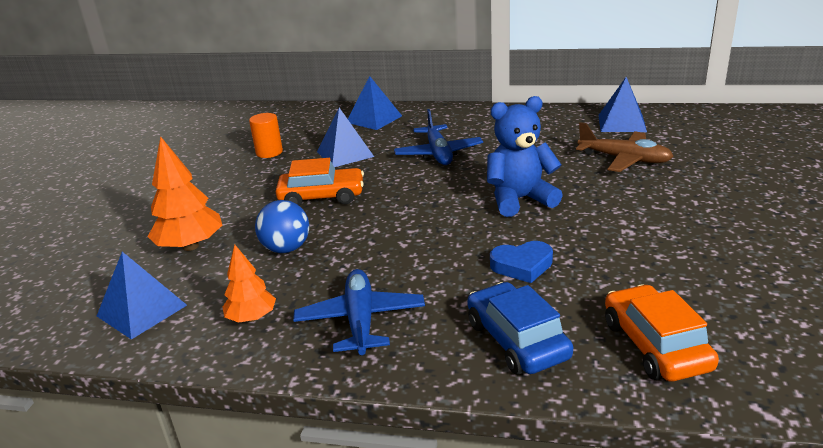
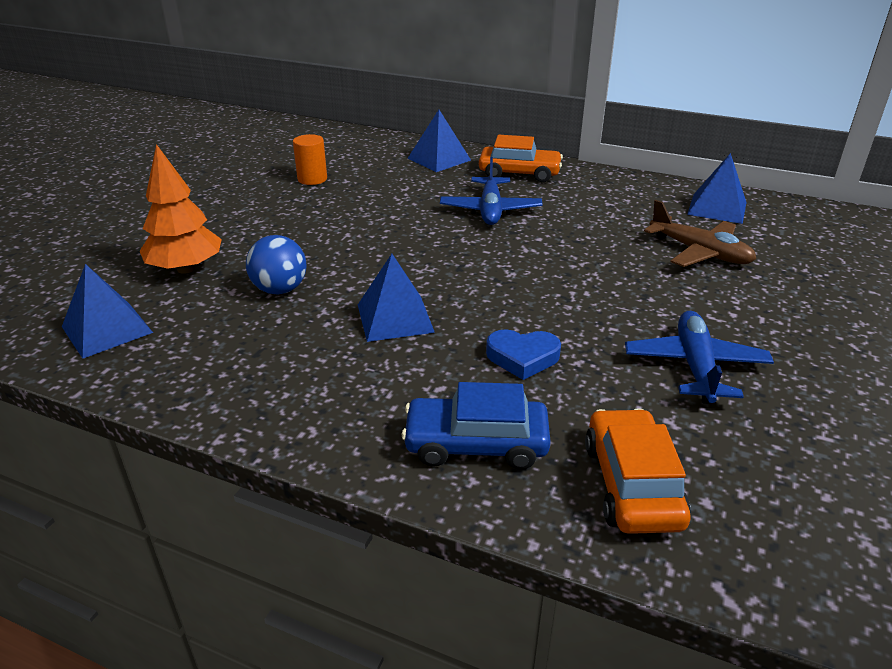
camera: 10 degrees right, 5 degrees up
orange tree [222,244,276,323] -> none
orange car [276,158,364,206] -> orange car moved to [479,135,563,182]
blue plane [293,269,425,356] -> blue plane moved to [625,311,774,404]
blue pyramid [317,108,374,167] -> blue pyramid moved to [358,254,435,342]
blue car [467,282,573,375] -> blue car turned 75 degrees counterclockwise [402,382,551,470]
blue teddy bear [487,96,563,217] -> none

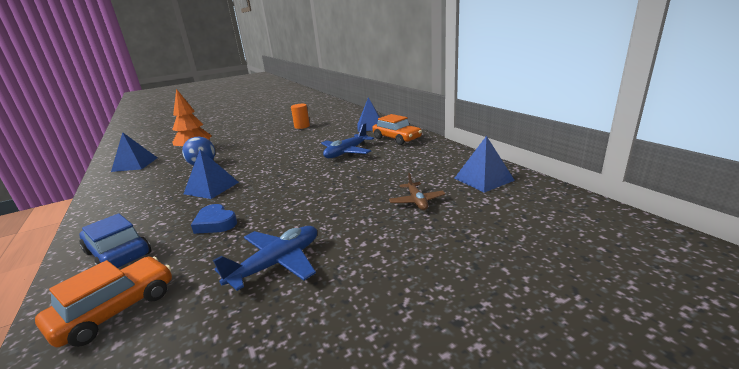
camera: 40 degrees right, 10 degrees down
brown plane [644,200,756,267] -> brown plane [389,173,445,210], size x0.65

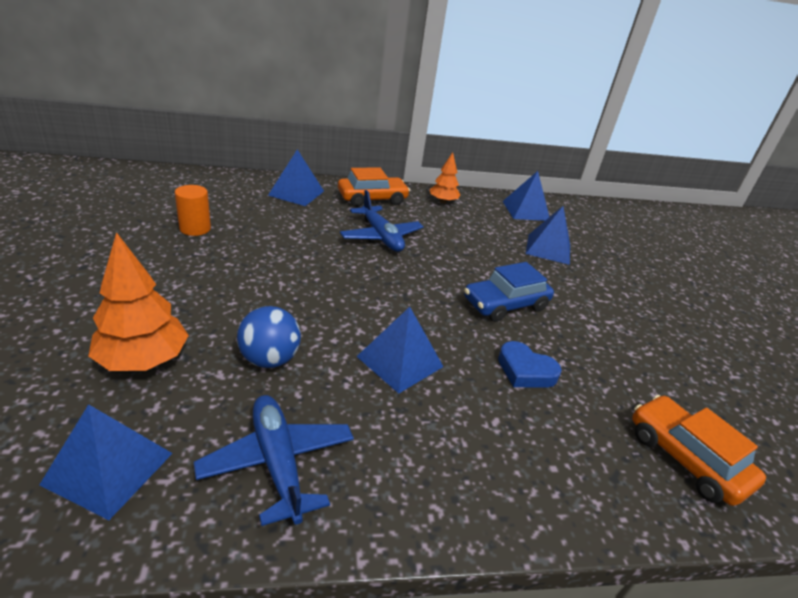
camera: 75 degrees left, 10 degrees up
blue car [80,213,151,268] -> blue car moved to [464,262,554,322]
blue heart [191,204,237,234] -> blue heart turned 60 degrees clockwise [498,341,562,388]
blue plane [213,226,317,291] -> blue plane moved to [194,395,354,526]
brown plane [389,173,445,210] -> blue pyramid [526,206,570,265]
none -> orange tree [430,152,460,203]

